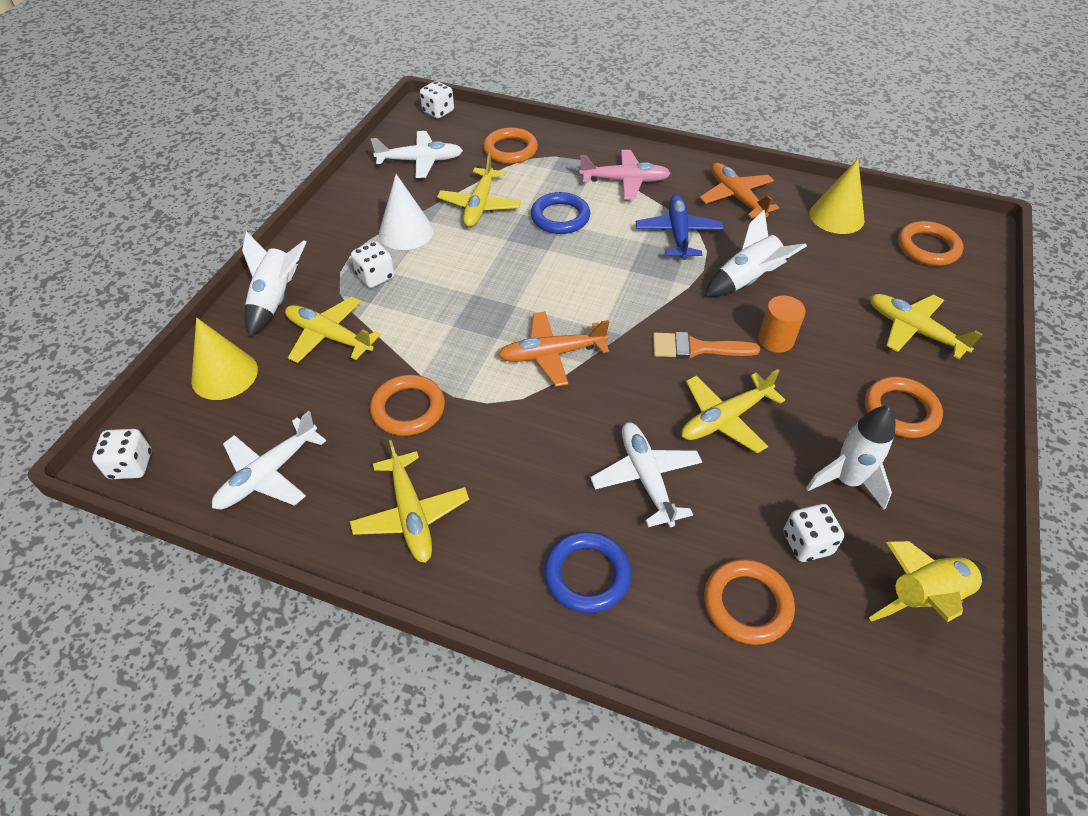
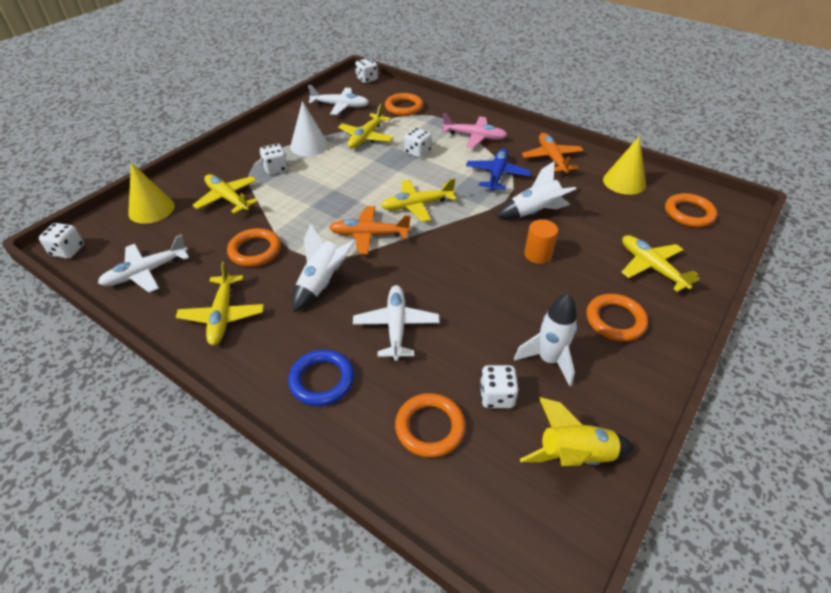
camera: 15 degrees right, 5 degrees down
white rocket [242,231,306,337] -> white rocket moved to [292,224,357,312]
blue ring [531,192,590,234] -> white dice [404,128,431,158]
orange brush [653,332,760,359] -> none
yellow plane [681,369,785,453] -> yellow plane moved to [381,178,457,222]

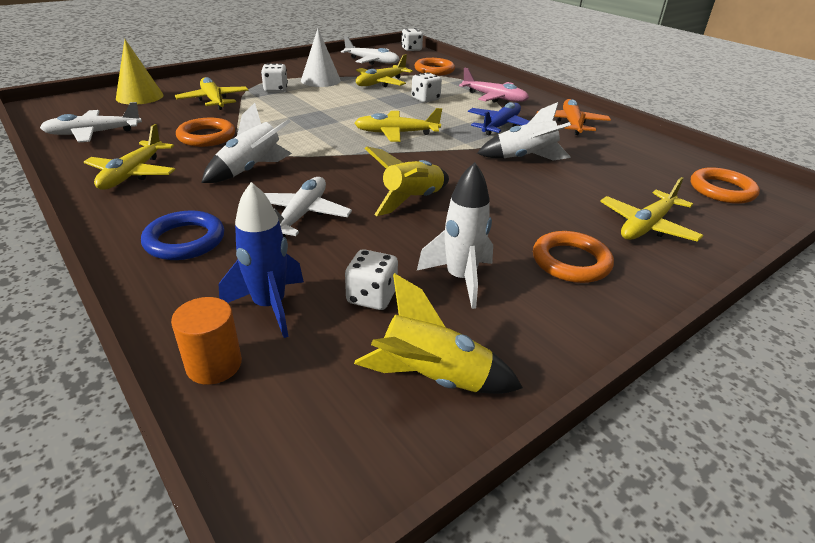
camera: 15 degrees right, 10 degrees down
white dice [39,223,84,258] -> none
orange plane [329,206,411,254] -> none
orange ring [395,393,466,458] -> blue rocket [219,182,304,338]
orange cylinder [524,219,558,264] -> orange cylinder moved to [171,297,242,385]
yellow cone [603,136,646,195] -> none
yellow plane [621,235,700,292] -> yellow plane turned 120 degrees counterclockwise [600,177,703,242]
none -> yellow rocket [365,146,449,216]

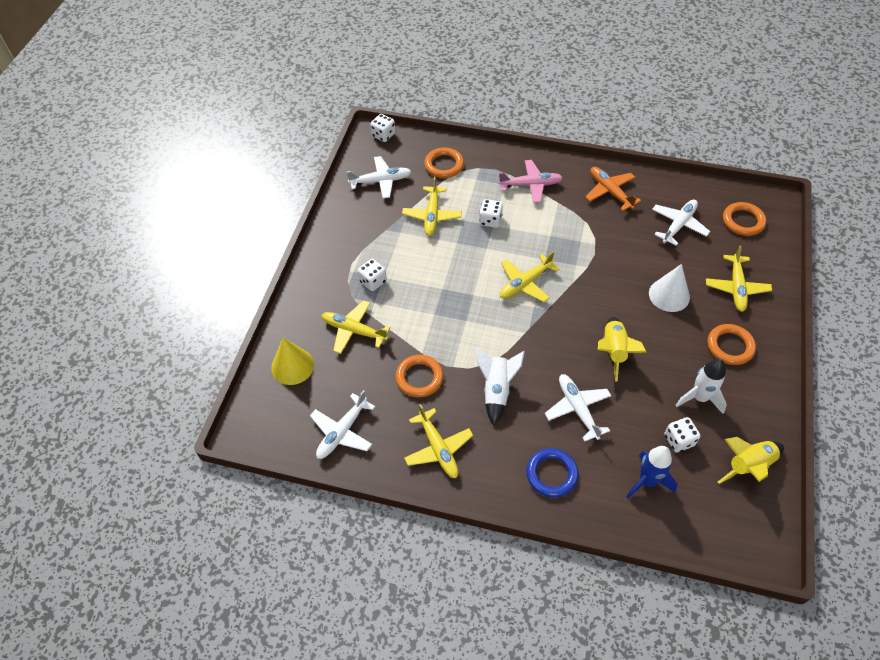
camera: 35 degrees left, 20 degrees up
orange cylinder [171,297,242,385] -> none
white cone [301,29,341,87] -> white cone moved to [649,264,690,312]
blue plane [468,102,529,136] -> none
white rocket [477,102,571,160] -> none
none -> white plane [652,200,710,246]

